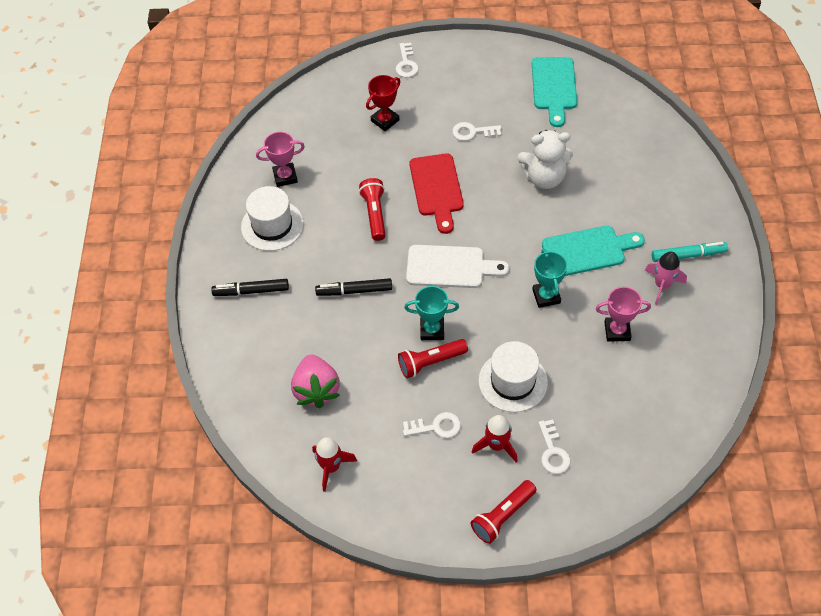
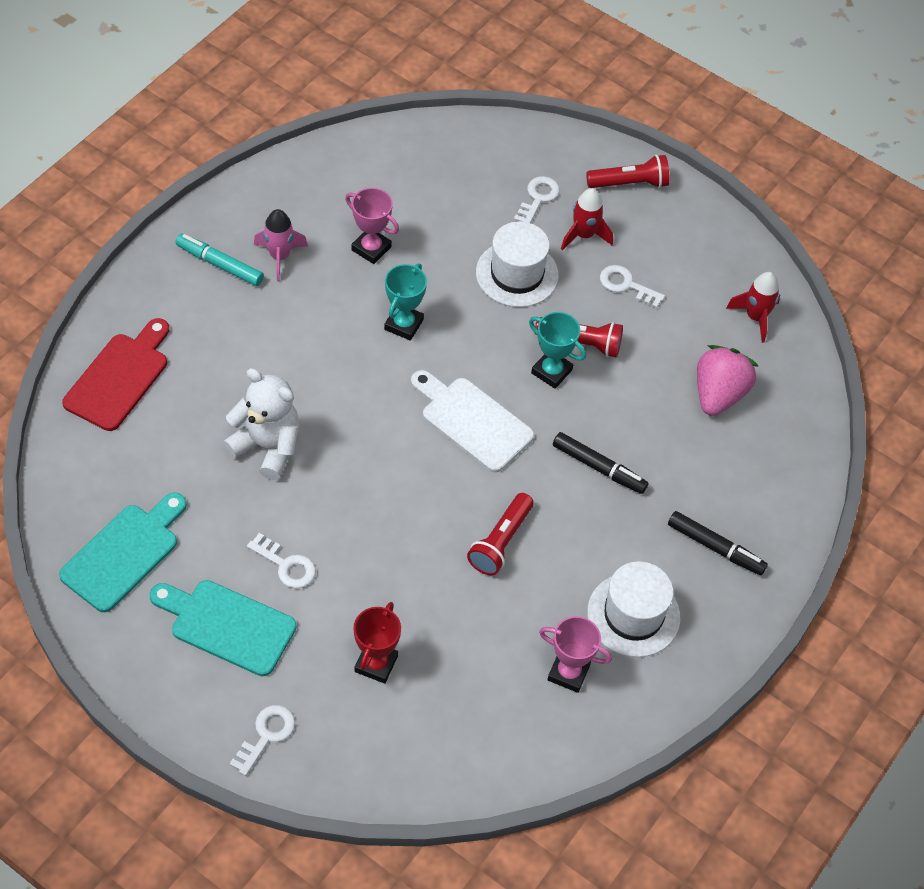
camera: 150 degrees left, 0 degrees up
red trophy [366,75,400,131] -> red trophy turned 60 degrees counterclockwise [354,602,401,684]
red cutting board [410,153,464,234] -> red cutting board moved to [62,318,169,431]
turquoise cutting board [542,226,645,276] -> turquoise cutting board moved to [149,580,296,676]

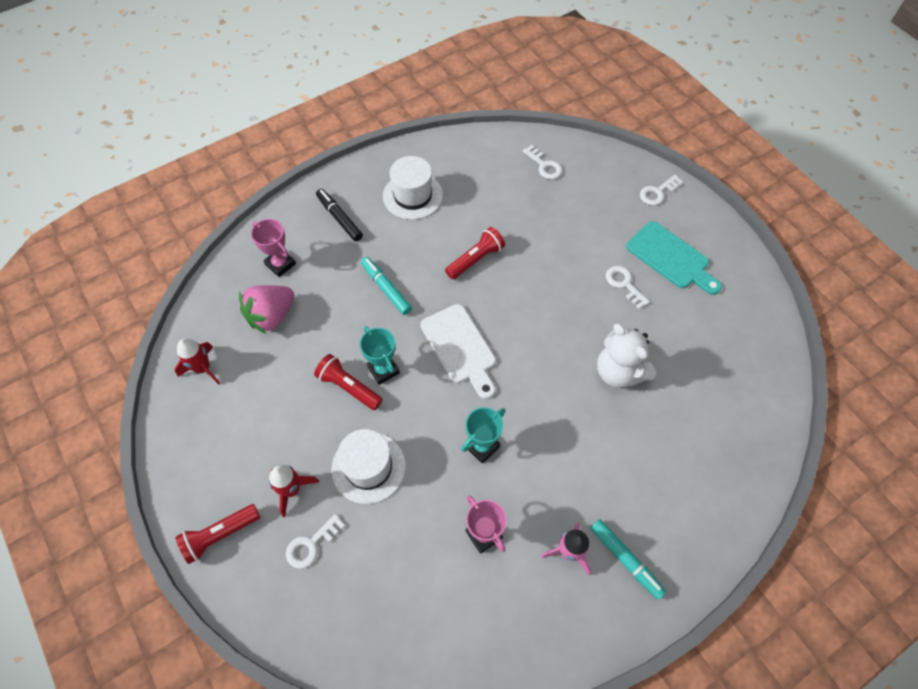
camera: 155 degrees left, 5 degrees up
turquoise cutting board [59,492,187,612] -> none
red cutting board [62,318,169,431] -> none
red trophy [354,602,401,684] -> none
pink trophy [539,616,612,693] -> pink trophy moved to [251,219,296,277]
black marker [553,432,648,494] -> turquoise marker [361,257,412,315]
red flashlight [586,155,669,188] -> red flashlight turned 45 degrees counterclockwise [175,504,260,564]
white key [600,265,665,308] -> white key moved to [523,145,562,179]

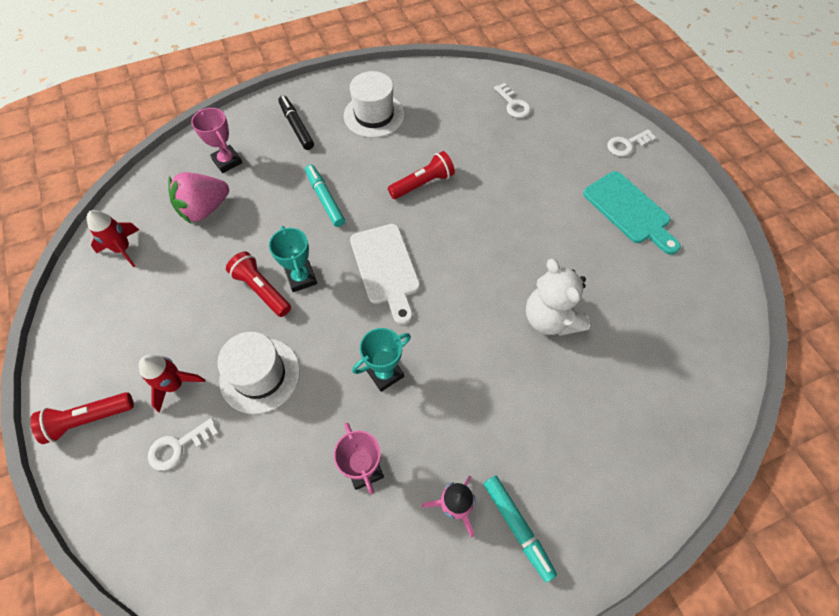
camera: 10 degrees right, 0 degrees up
white key [606,266,650,309] -> none

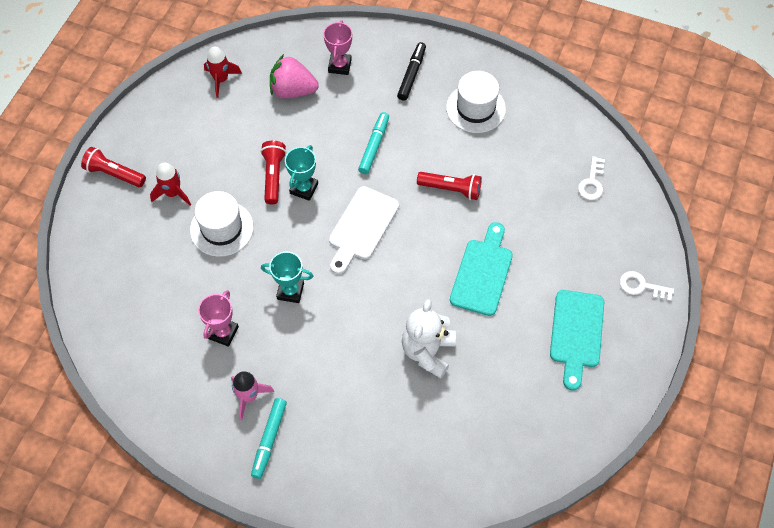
camera: 45 degrees right, 0 degrees up
white key [148,418,219,471] -> none
none -> turquoise cutting board [450,222,513,316]

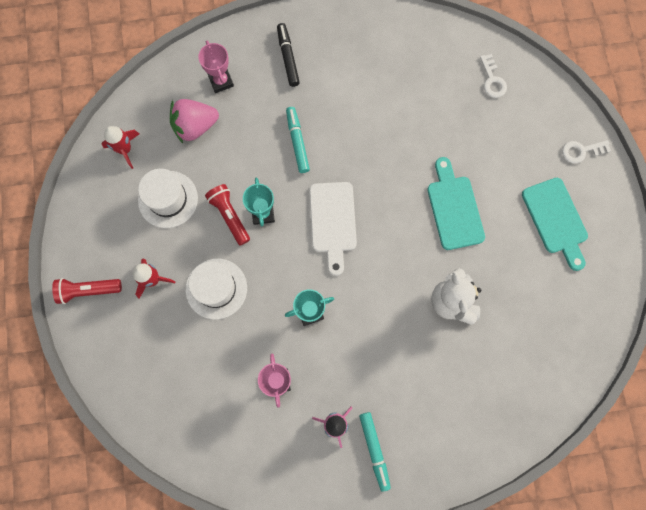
camera: 30 degrees left, 15 degrees up
red flashlight [417,172,482,200] -> none
white hat [446,71,506,133] -> white hat moved to [138,169,198,228]

